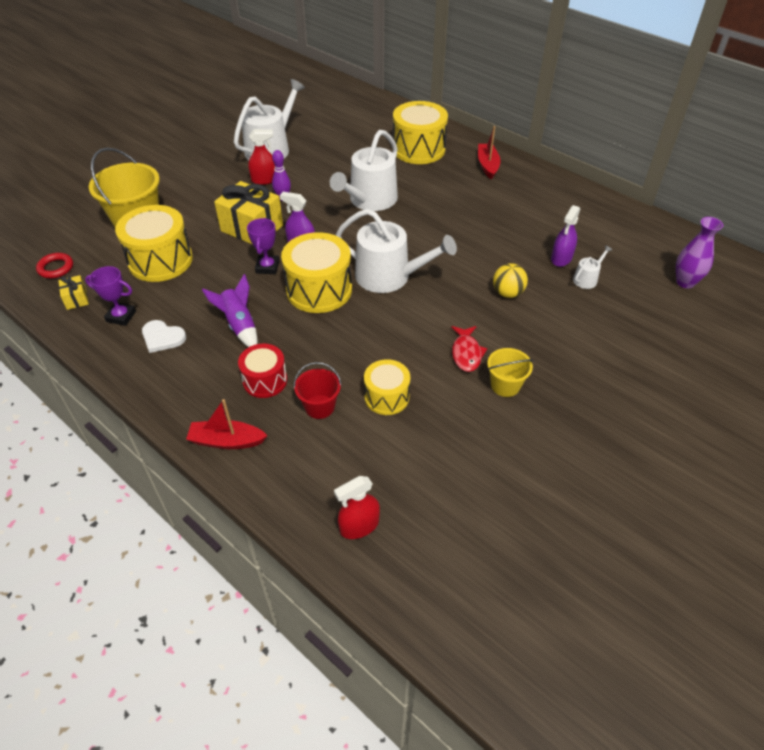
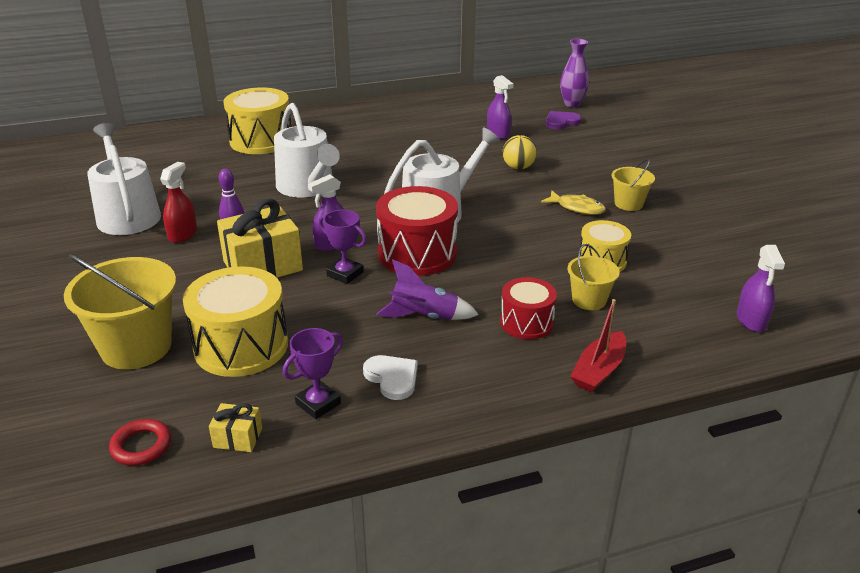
camera: 60 degrees left, 15 degrees down
white heart [142,320,186,353] -> white heart turned 90 degrees counterclockwise [363,355,418,400]
yellow drum [281,232,352,313] -> red drum [376,186,458,276]
red bucket [294,362,341,419] -> yellow bucket [568,244,620,310]
red spray bottle [334,476,380,539] -> purple spray bottle [737,245,785,332]
red fish [451,326,487,372] -> yellow fish [541,190,606,215]
red boat [478,126,500,180] -> none
white watering can [573,245,612,289] -> none
none -> purple heart [546,111,581,129]

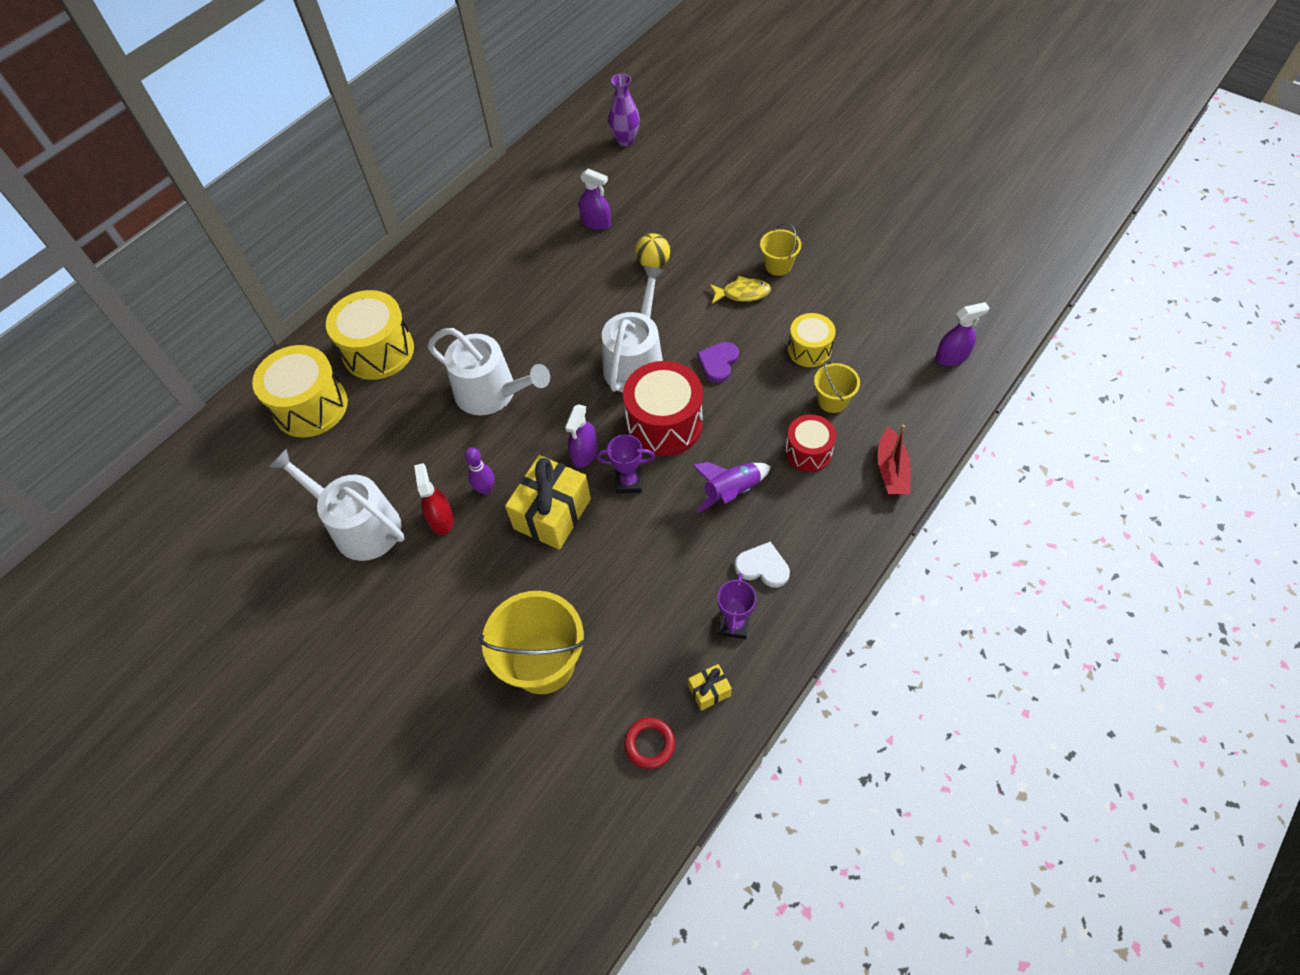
camera: 30 degrees left, 25 degrees up
yellow drum [183,266,288,377] -> yellow drum moved to [252,345,348,438]
purple heart [546,111,581,129] -> purple heart moved to [697,342,739,383]
purple spray bottle [737,245,785,332] -> purple spray bottle turned 75 degrees counterclockwise [936,302,989,366]

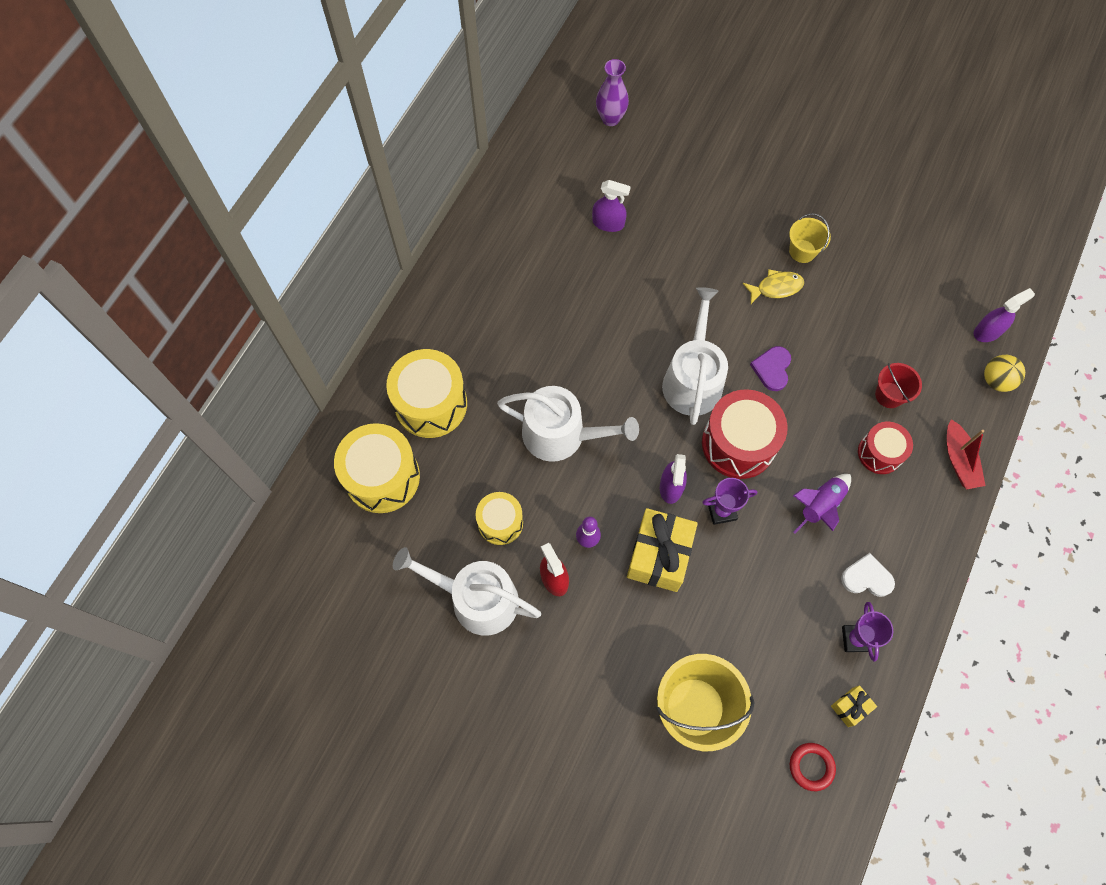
camera: 15 degrees left, 10 degrees up
yellow ball [635,233,670,268] -> yellow ball moved to [984,355,1025,392]
yellow drum [788,313,836,367] -> yellow drum moved to [476,492,523,545]
yellow bucket [814,361,860,413] -> red bucket [875,363,922,408]

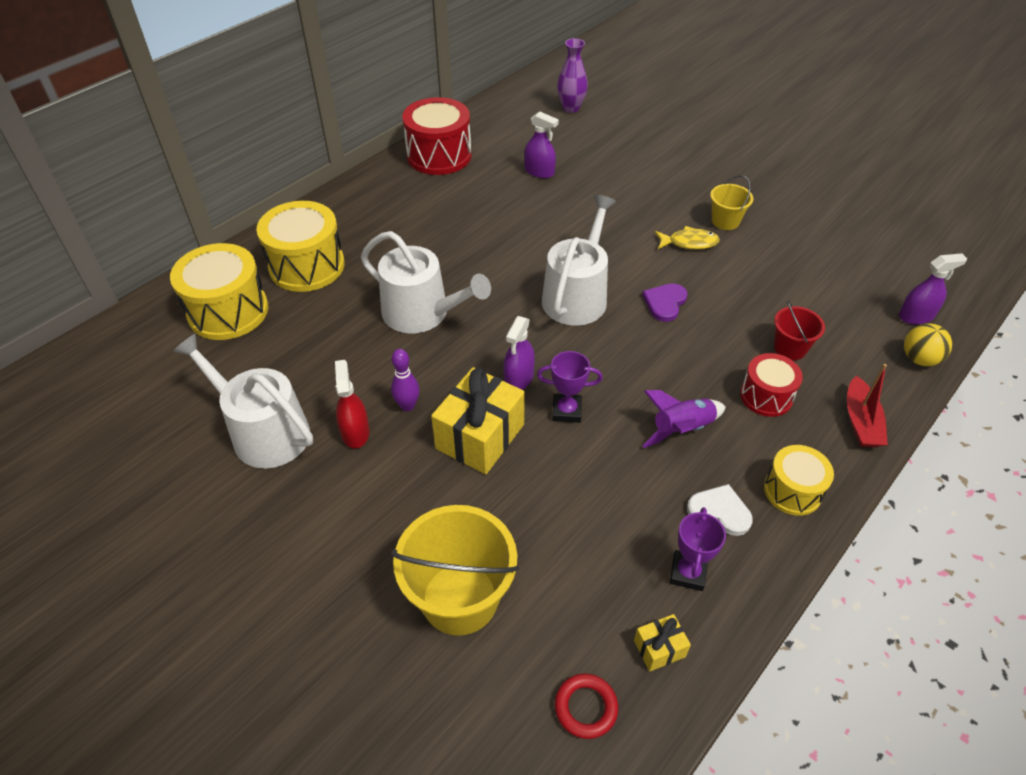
camera: 15 degrees right, 20 degrees down
yellow drum [476,492,523,545] -> yellow drum moved to [764,445,834,516]
red drum [702,389,788,479] -> red drum moved to [402,97,472,175]

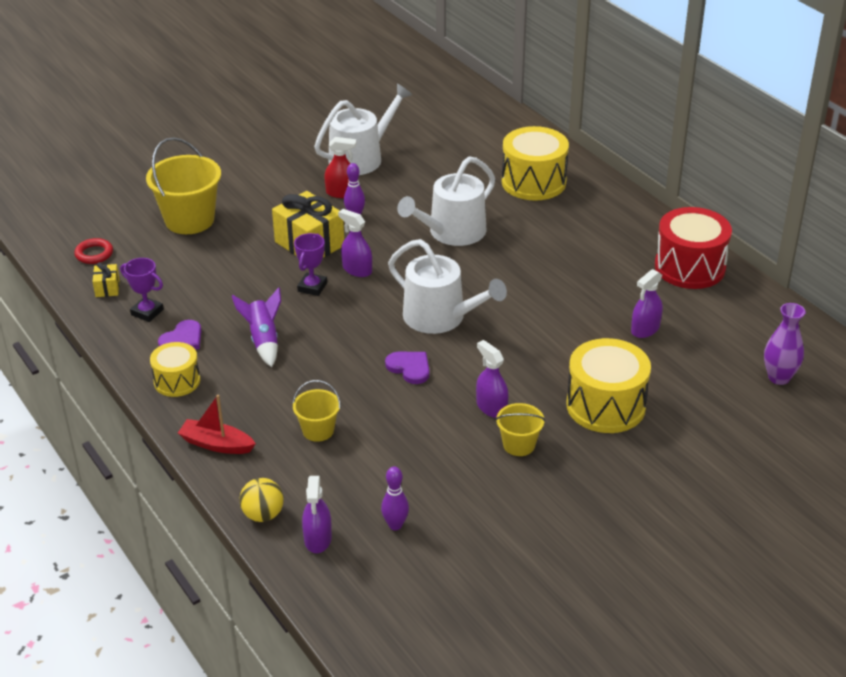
camera: 105 degrees right, 10 degrees down
yellow drum [170,243,268,340] -> yellow drum moved to [566,338,651,433]
yellow fish [655,226,720,250] -> purple spray bottle [476,340,509,418]
white heart [687,484,753,536] -> purple heart [158,320,202,349]
red drum [740,353,803,417] -> none
red bucket [774,301,825,360] -> yellow bucket [293,380,341,442]
none -> purple bowling pin [381,466,409,530]

